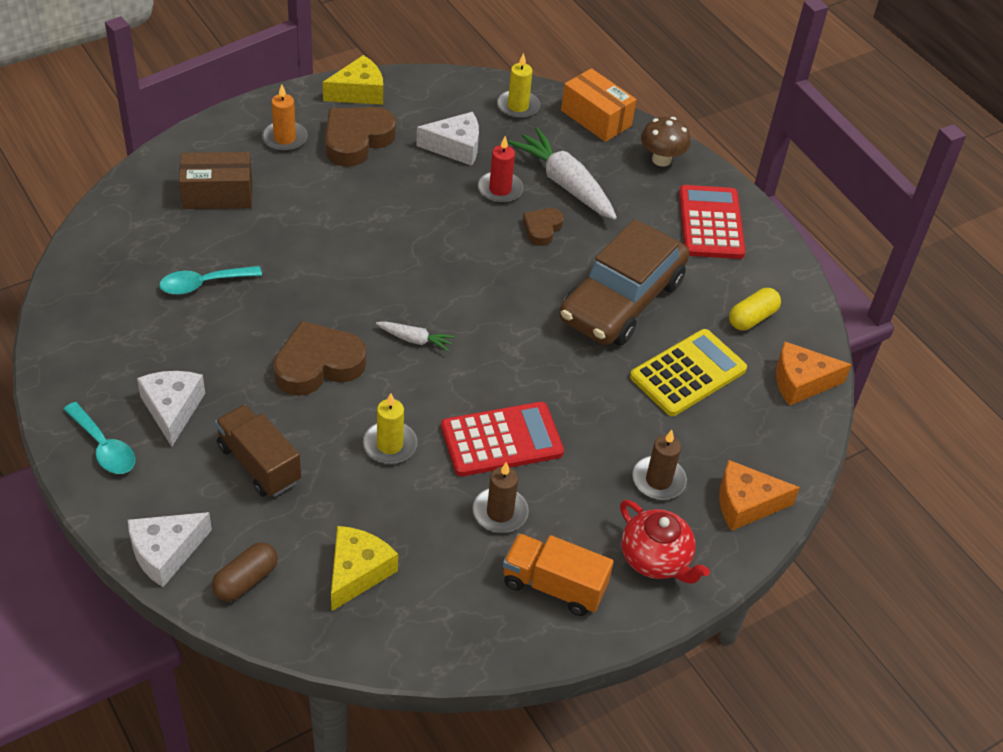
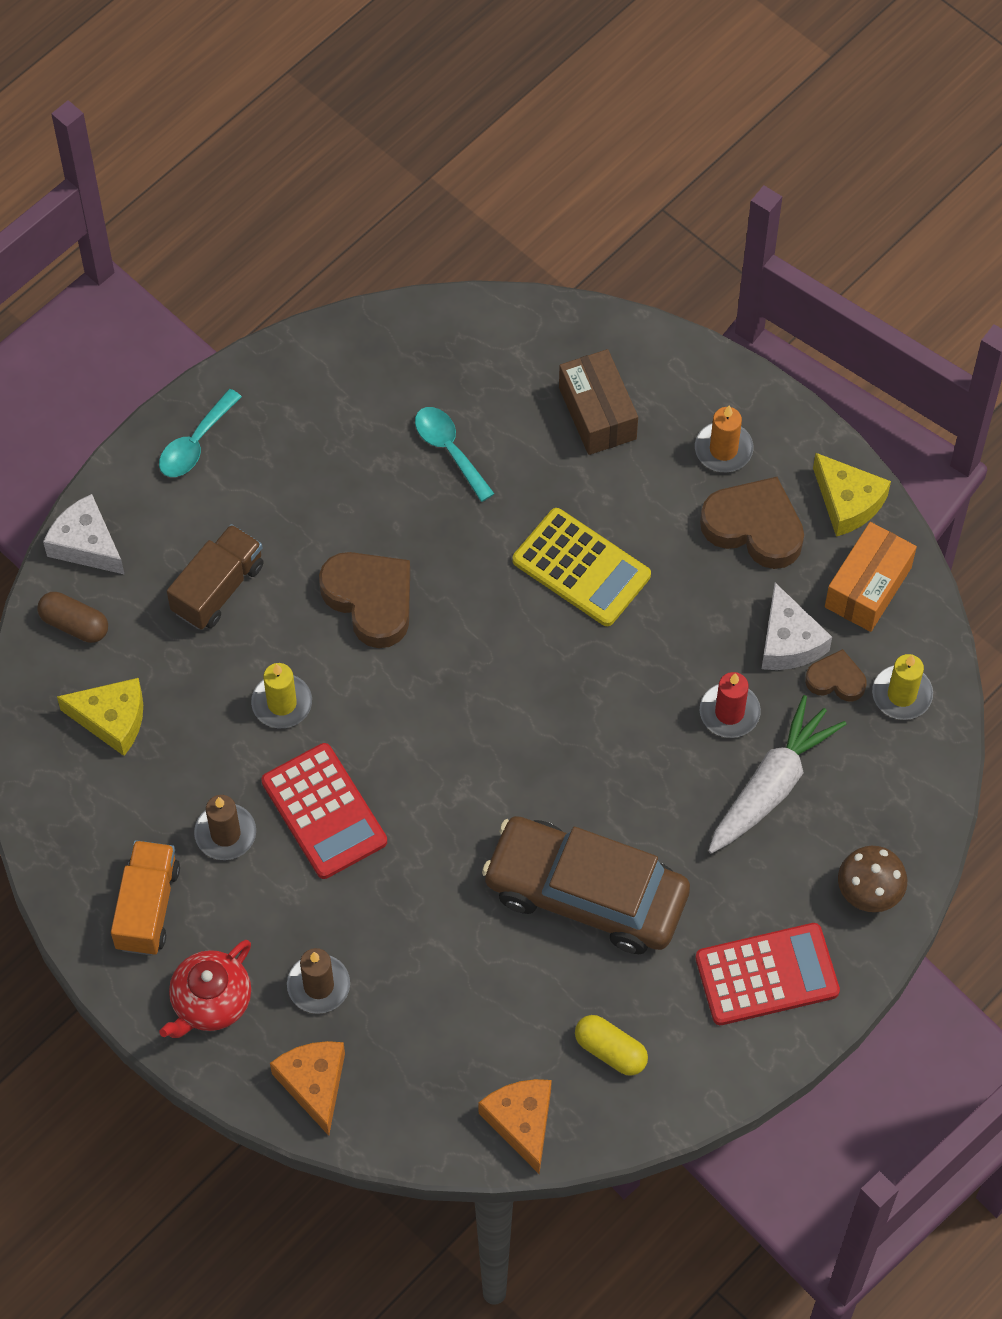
camera: 80 degrees right, 15 degrees up
white cheese [137,371,205,447] -> none
white carrot [376,321,455,352] -> none
brown heart [522,208,564,246] -> brown heart moved to [805,649,867,701]
orange box [561,68,637,142] -> orange box moved to [825,522,917,632]
yellow calculator [630,329,747,416] -> yellow calculator moved to [513,508,651,626]

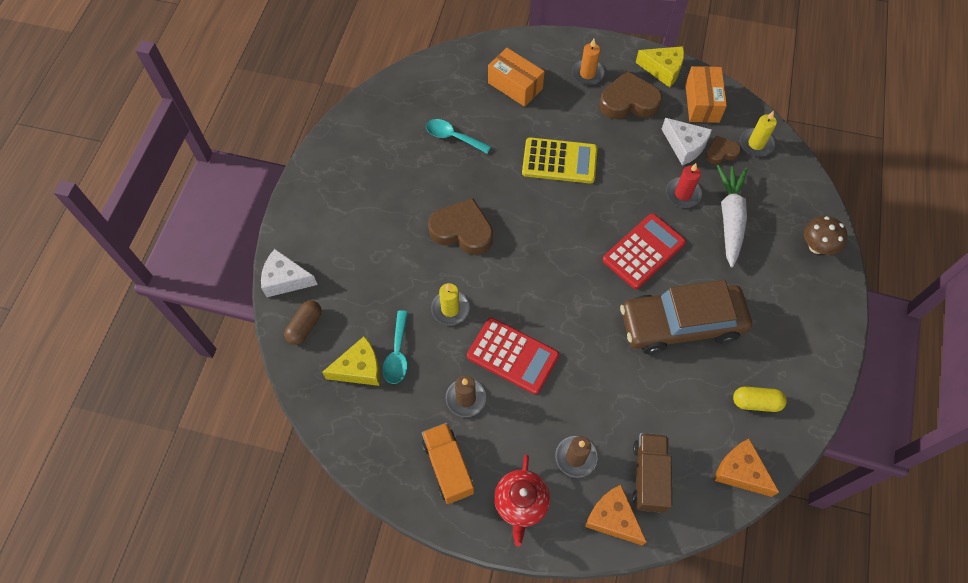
camera: 30 degrees left, 0 degrees up
brown capsule [37,592,108,643] -> brown capsule turned 60 degrees counterclockwise [284,300,322,345]
turquoise spoon [159,389,242,477] -> turquoise spoon moved to [383,310,408,384]
brown truck [167,524,264,630] -> brown truck moved to [632,433,672,513]
brown box [559,349,638,455] -> orange box [488,48,545,107]
red calculator [696,923,840,1025] -> red calculator moved to [603,213,686,289]

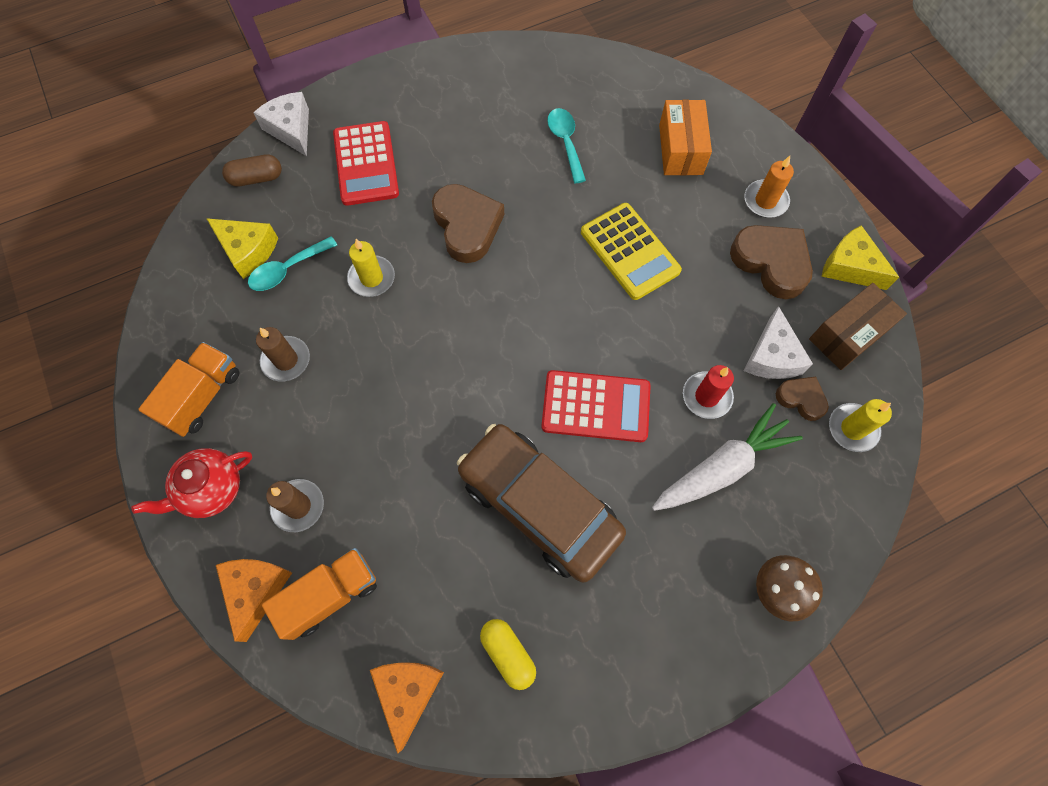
camera: 50 degrees right, 5 degrees up
red calculator [467,317,559,394] -> red calculator moved to [333,121,399,206]
brown truck [632,433,672,513] -> orange truck [262,548,377,640]
yellow cheese [636,46,684,87] -> yellow cheese turned 150 degrees clockwise [821,225,899,290]
orange box [685,66,727,123] -> brown box [809,283,907,370]

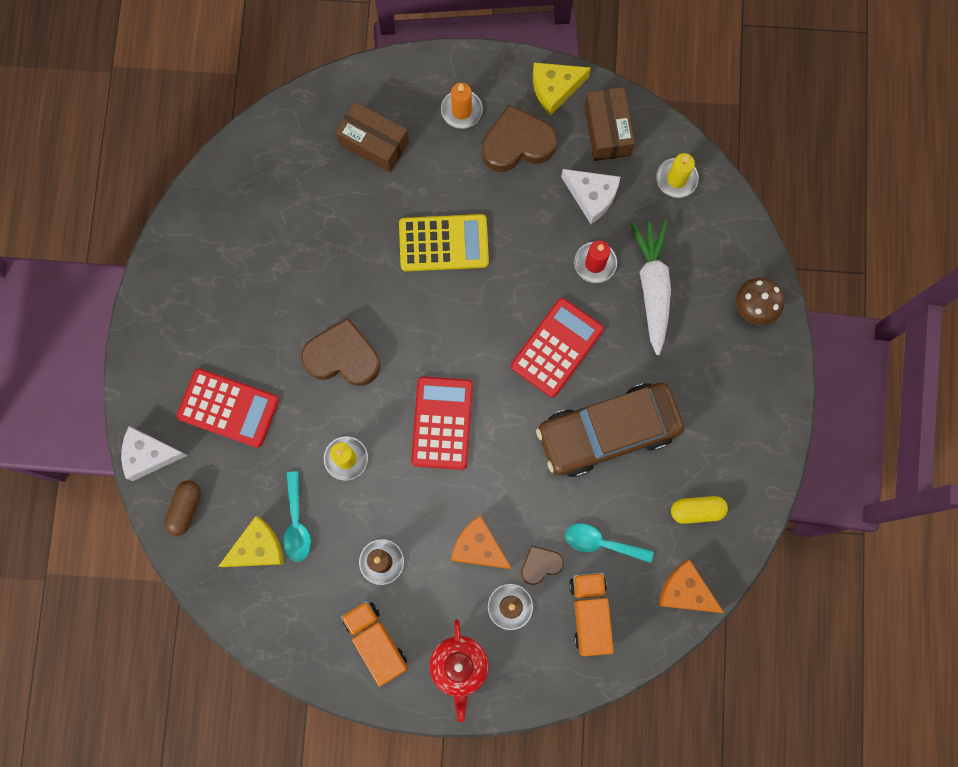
camera: 60 degrees left, 10 degrees up
orange cheese [216,559,292,642] -> orange cheese moved to [451,515,512,569]
turquoise spoon [547,108,586,183] -> turquoise spoon moved to [565,523,654,563]
orange box [659,100,712,175] -> brown box [335,102,409,172]
brown heart [776,377,829,421] -> brown heart moved to [521,546,564,585]
none -> red calculator [411,377,473,470]

